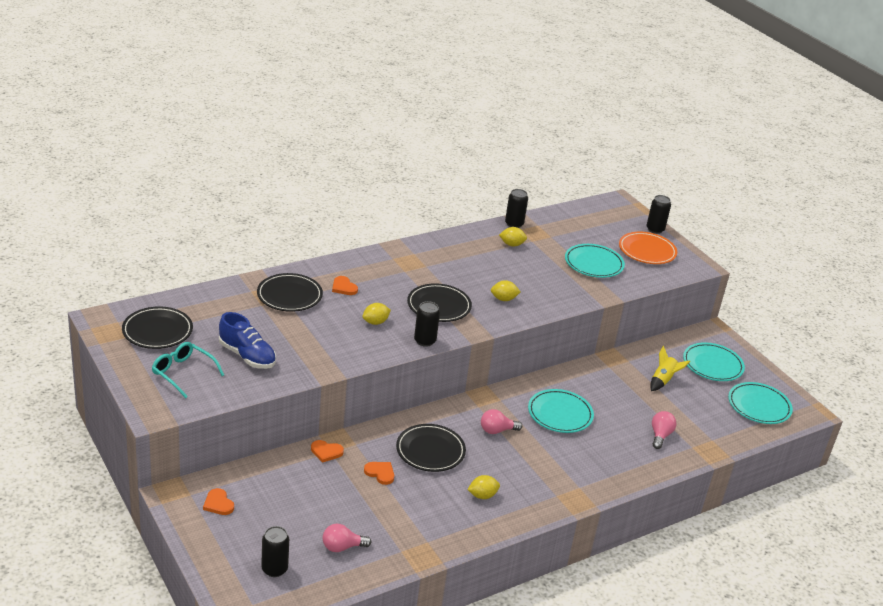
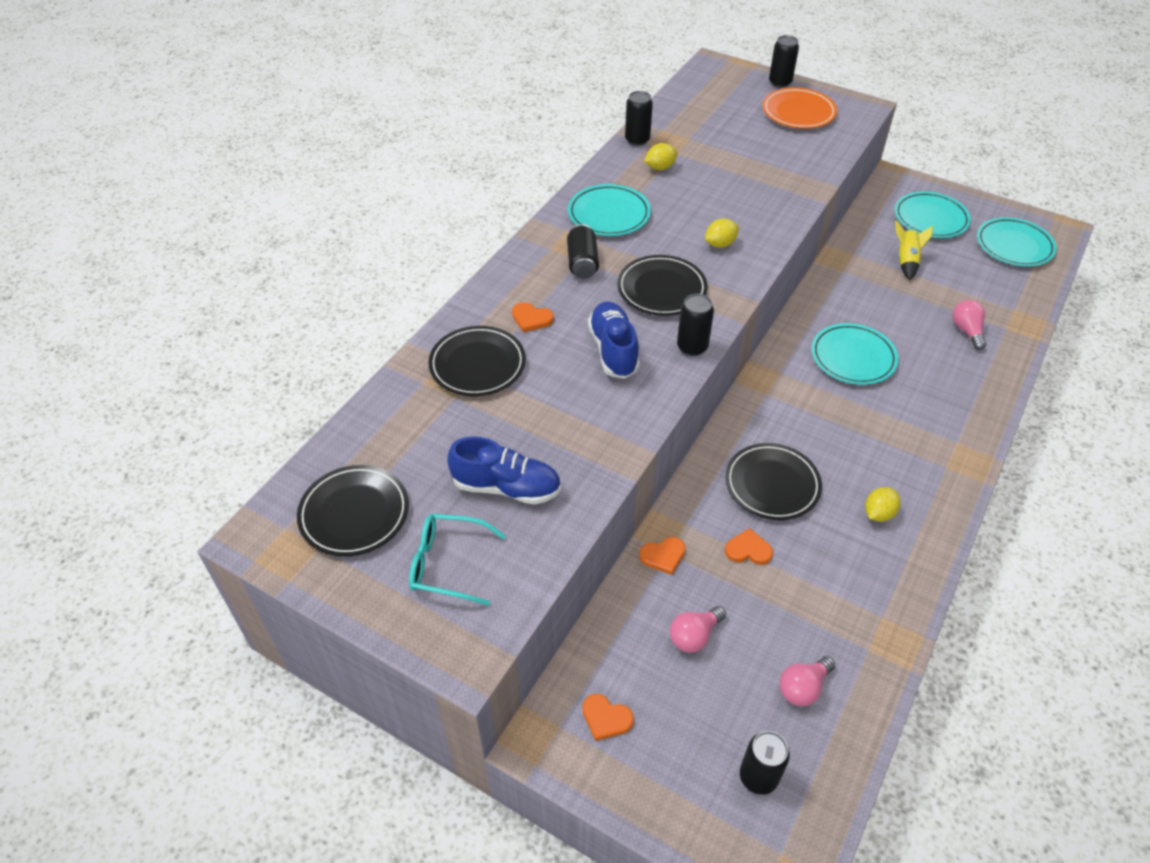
camera: 25 degrees left, 15 degrees up
yellow lemon [362,303,391,325] -> blue shoe [588,301,640,379]
pink light bulb [481,409,522,434] -> pink light bulb moved to [670,606,726,653]
turquoise plate [565,244,625,278] -> turquoise plate moved to [568,184,651,236]
none -> black can [567,224,599,278]

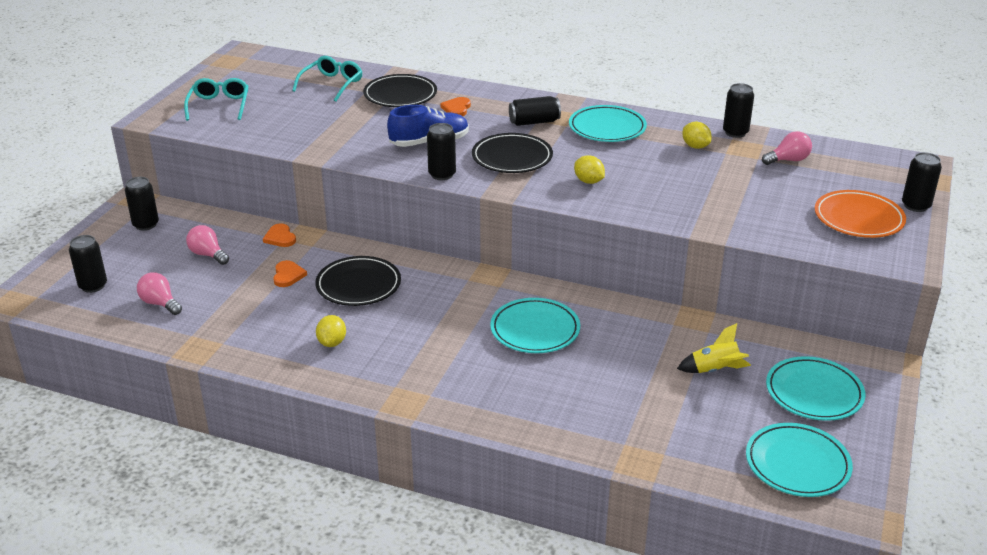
camera: 80 degrees right, 15 degrees down
black plate [297,465,409,556] -> none
blue shoe [448,436,561,505] -> none
orange heart [582,694,634,741] -> black can [125,177,159,231]
yellow lemon [865,487,900,522] -> yellow lemon turned 60 degrees clockwise [316,315,346,347]
pink light bulb [952,300,986,350] -> pink light bulb moved to [762,131,812,165]
none -> turquoise glasses [292,56,362,102]

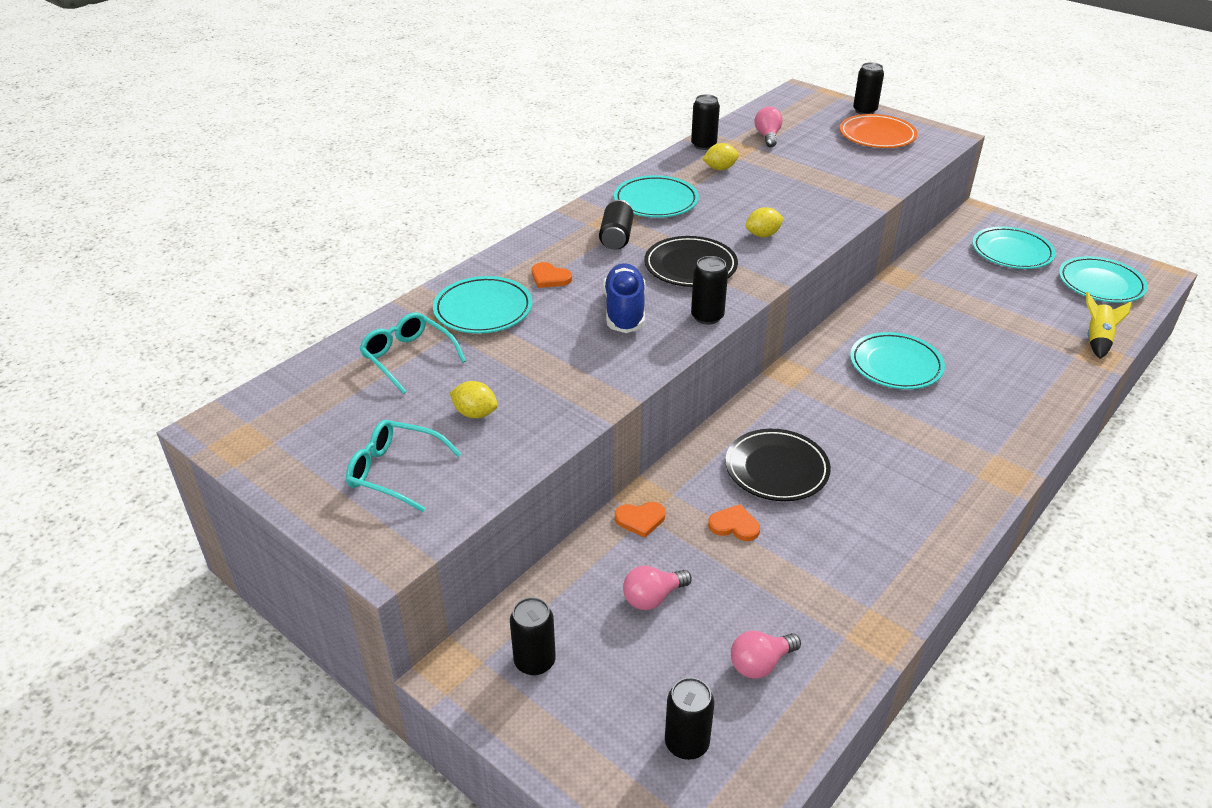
camera: 70 degrees left, 5 degrees up
yellow lemon [316,315,346,347] -> yellow lemon moved to [450,381,498,418]
black plate [363,74,437,107] -> turquoise plate [433,276,533,334]
yellow rocket [677,323,751,373] -> yellow rocket moved to [1086,292,1132,359]

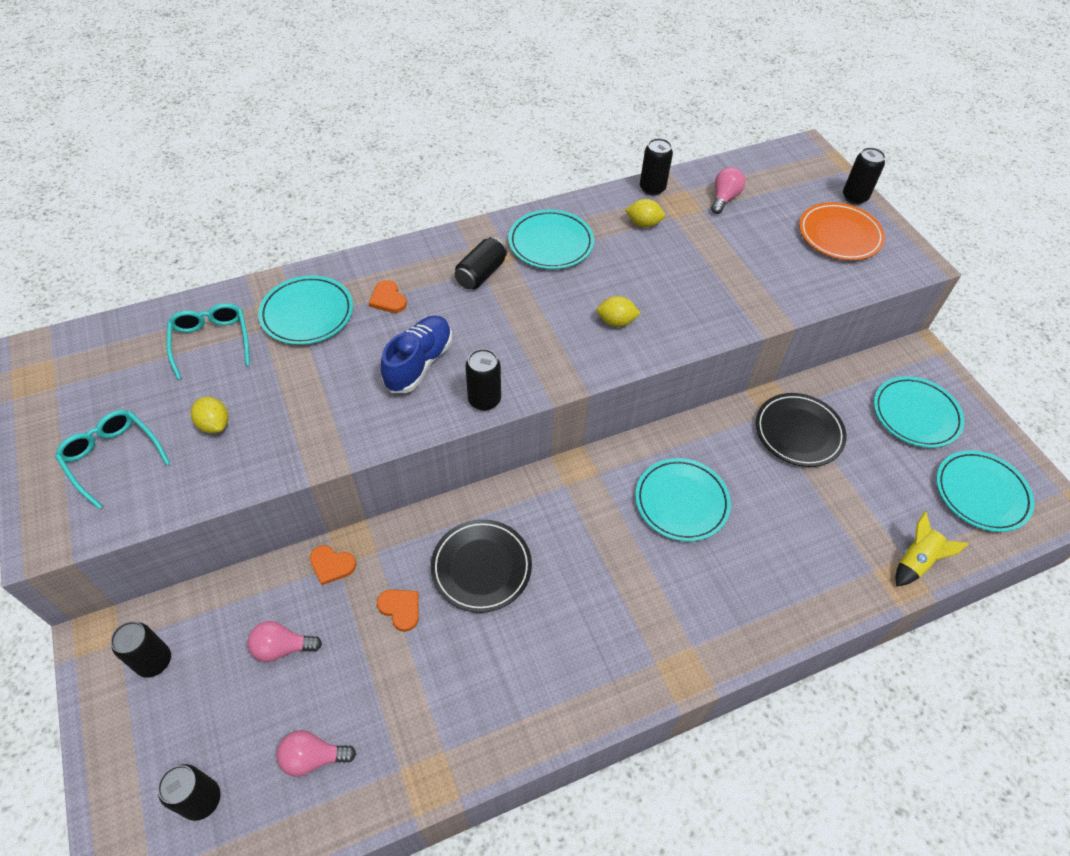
camera: 25 degrees right, 15 degrees up
black plate [644,236,738,287] -> black plate moved to [756,393,846,467]

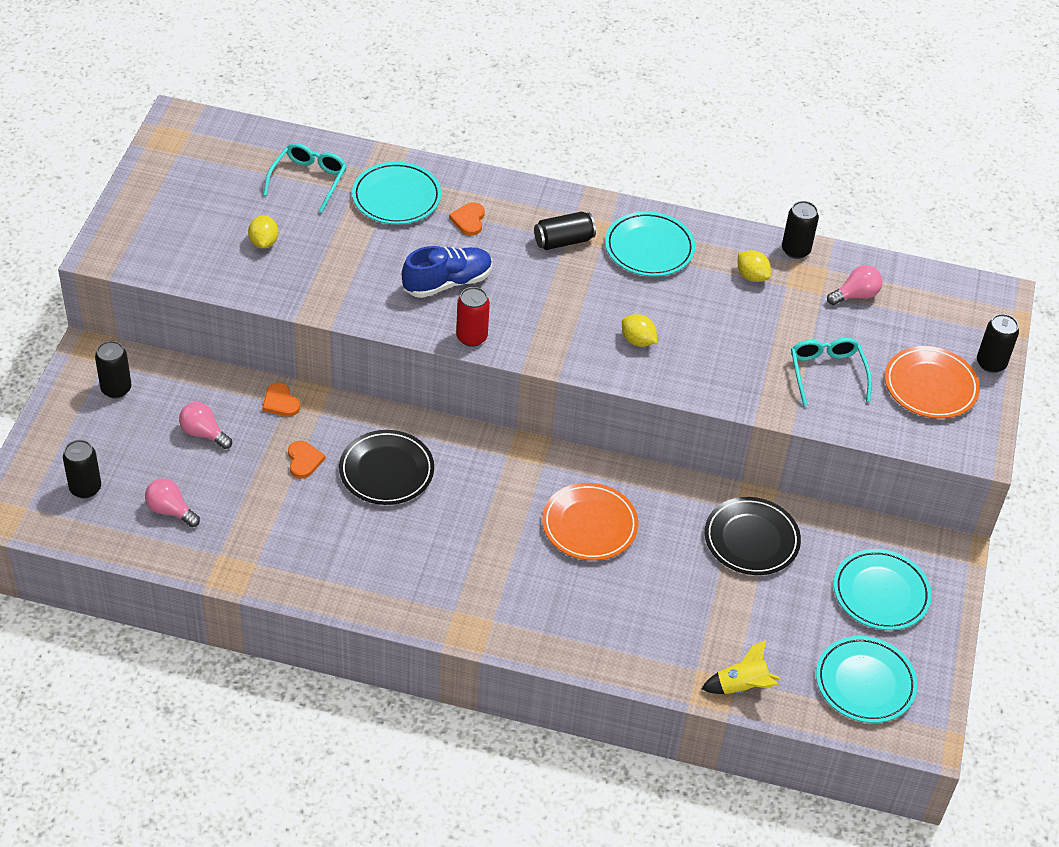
camera: 35 degrees right, 5 degrees down
turquoise glasses [55,410,170,509] -> turquoise glasses moved to [791,338,872,406]
black can [465,349,501,411] -> red can [456,287,490,347]
turquoise plate [635,458,731,542] -> orange plate [542,483,638,561]

